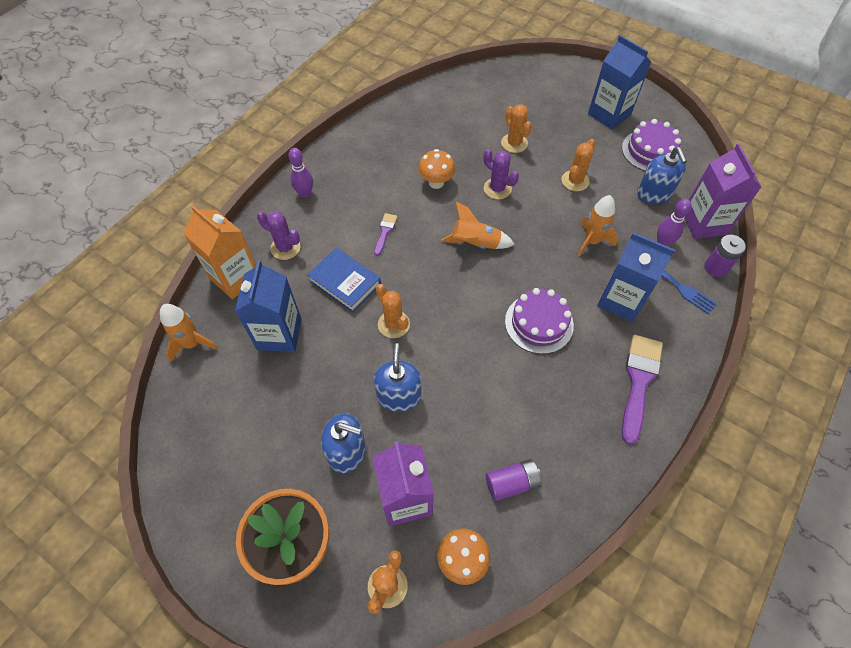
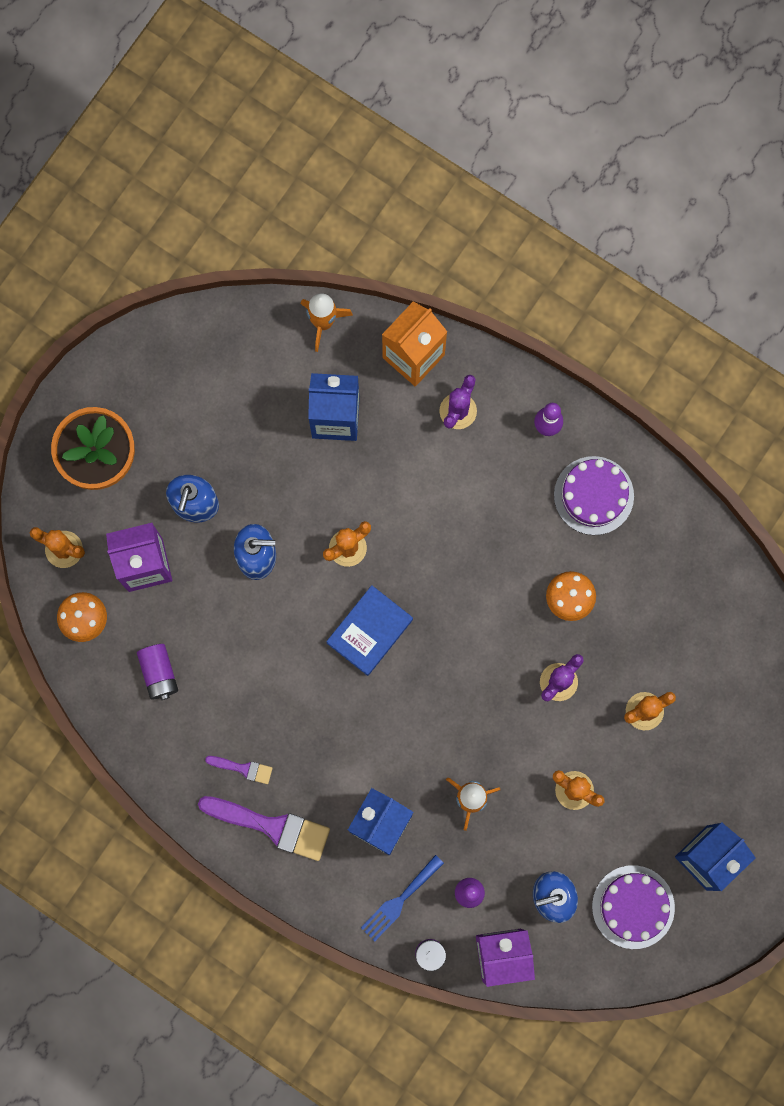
camera: 90 degrees right, 20 degrees up
blue book [307,248,381,313] -> blue book moved to [326,585,413,676]
purple brush [374,213,397,256] -> purple brush moved to [205,756,273,784]
orange rocket [441,202,515,249] -> none
purple cake [505,288,574,354] -> purple cake moved to [554,456,634,535]

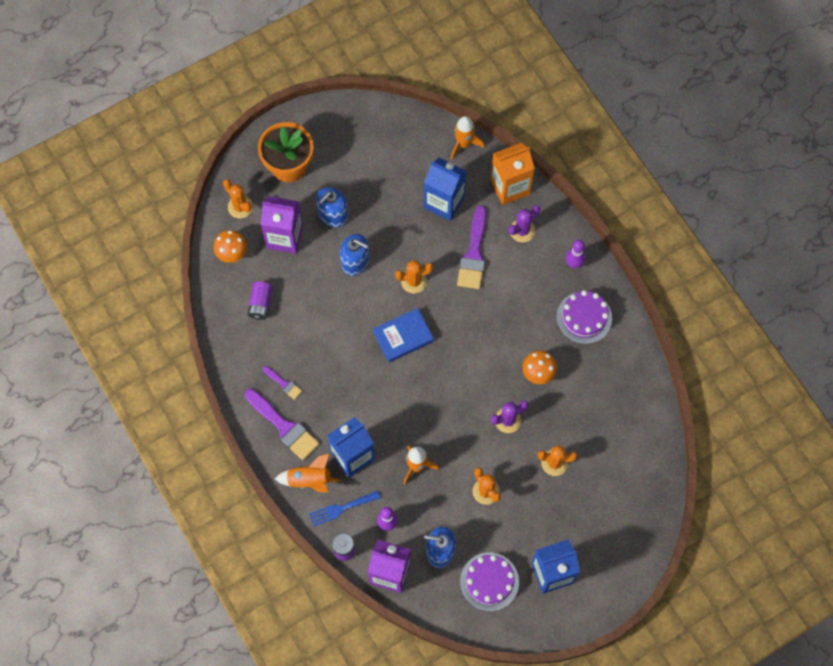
camera: 25 degrees right, 10 degrees down
none -> orange rocket [275,453,342,493]
none -> purple brush [457,206,487,289]

